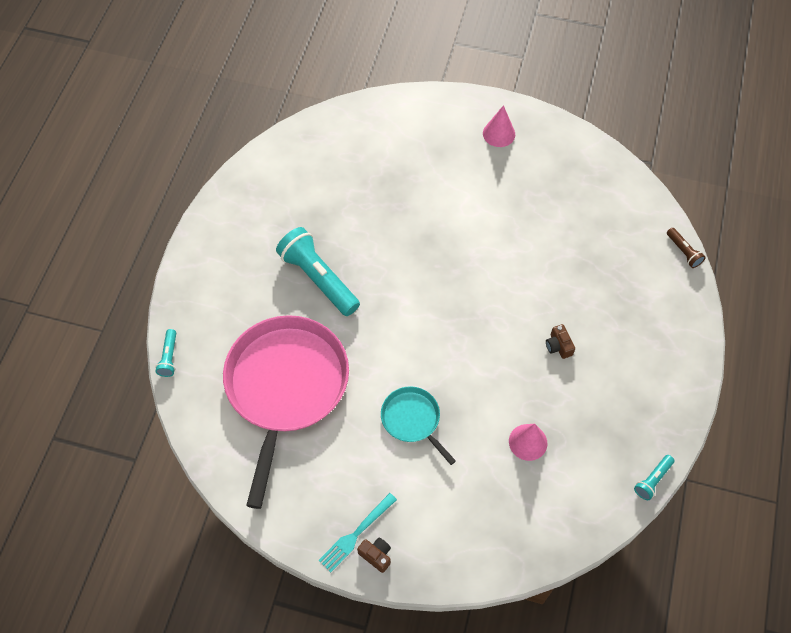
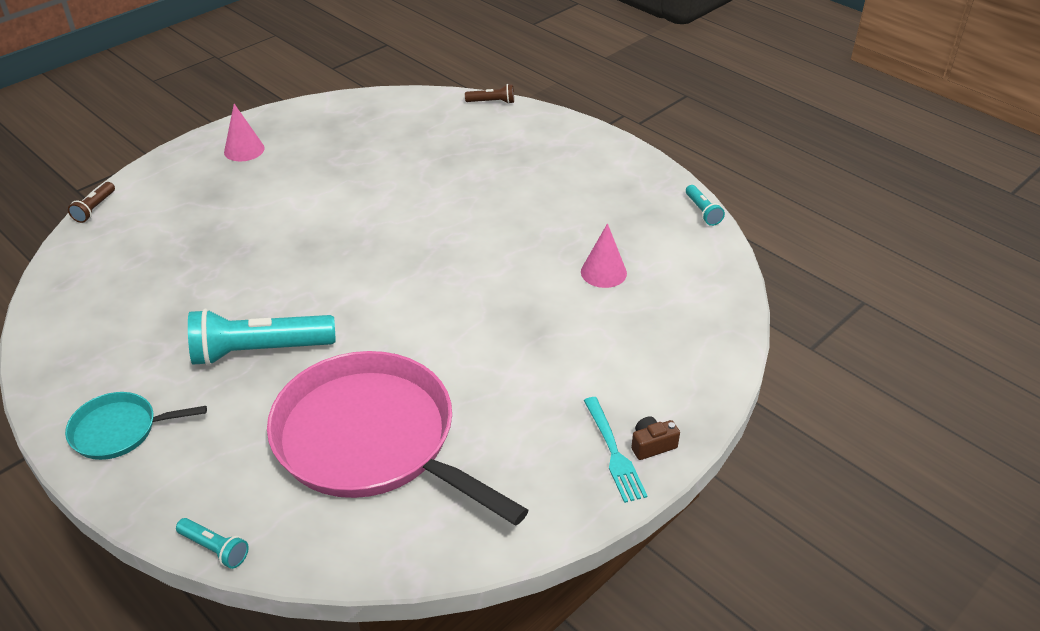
camera: 60 degrees left, 20 degrees down
turquoise pan [381,386,456,465] -> turquoise pan moved to [65,392,207,460]
brown camera [546,324,575,359] -> none
none -> brown flashlight [68,182,115,223]

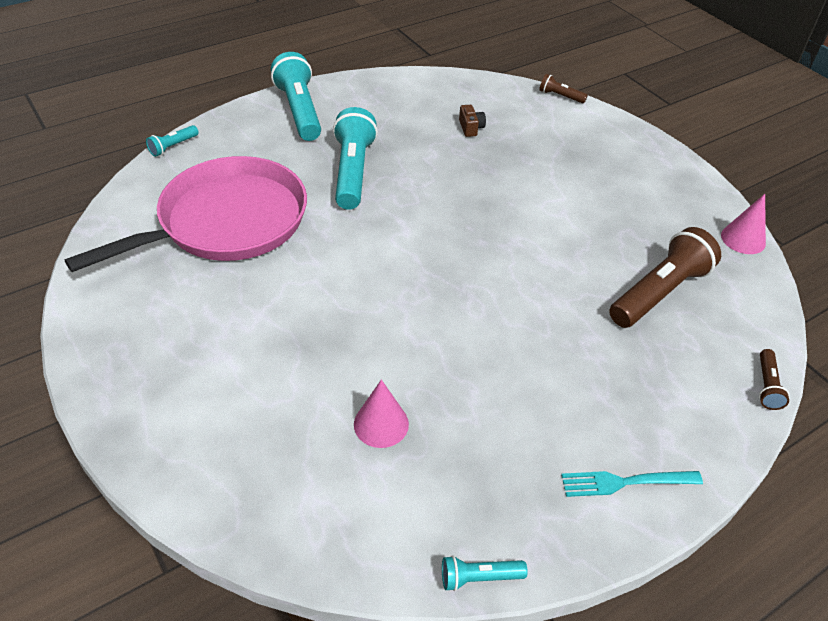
camera: 100 degrees right, 5 degrees up
turquoise pan [65,392,207,460] -> turquoise flashlight [271,52,321,141]
pink cone [224,104,265,162] -> pink cone moved to [721,194,766,254]
turquoise fork [584,397,647,503] -> turquoise fork moved to [561,471,703,497]
brown camera [631,416,680,460] -> brown camera moved to [459,105,486,137]
none -> brown flashlight [609,227,721,328]

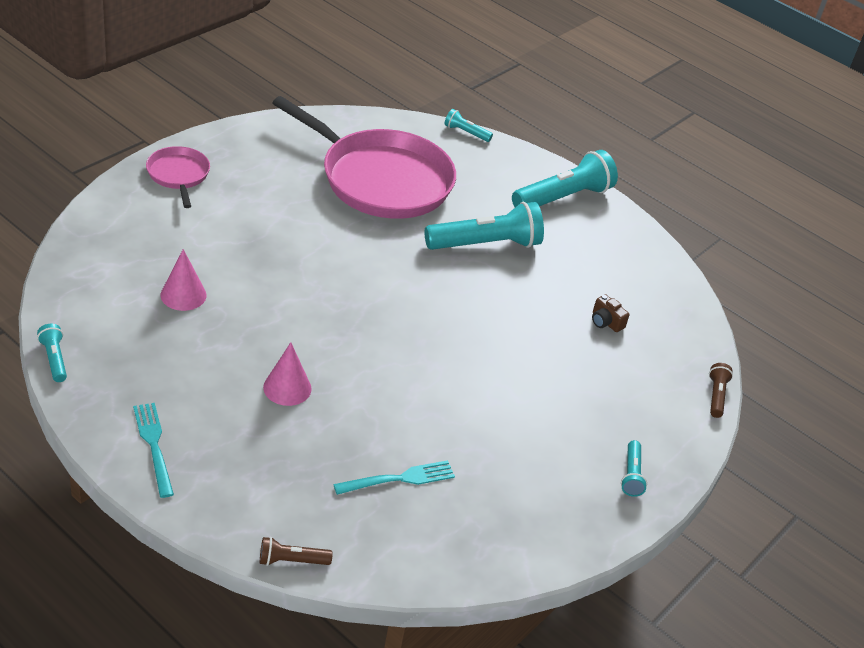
camera: 70 degrees right, 5 degrees down
brown camera [459,105,486,137] -> brown camera turned 75 degrees clockwise [592,294,630,332]
brown flashlight [609,227,721,328] -> turquoise fork [333,460,455,495]
pink cone [721,194,766,254] -> pink cone moved to [263,342,312,406]
none -> pink pan [146,146,210,208]
none -> turquoise flashlight [621,440,647,497]

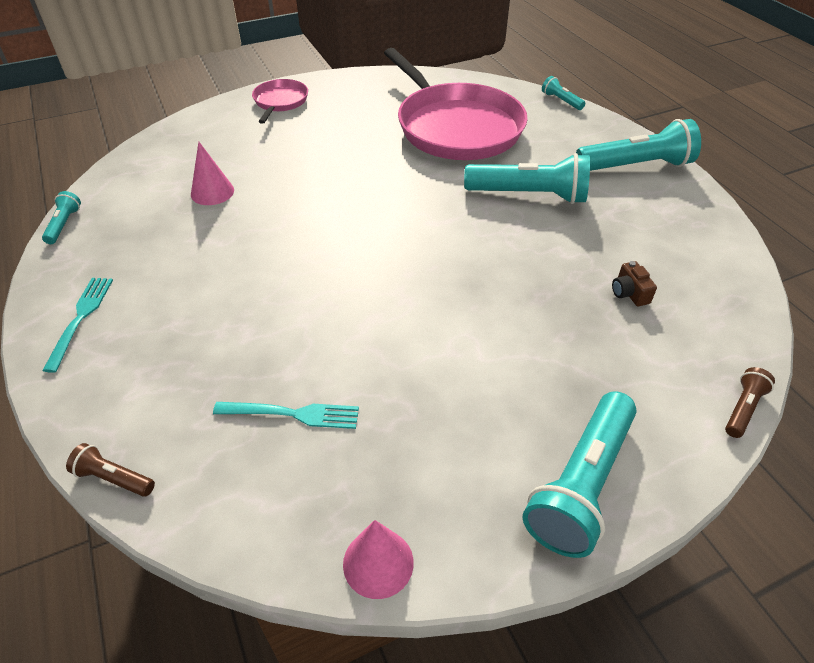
camera: 30 degrees right, 5 degrees up
pink cone [263,342,312,406] -> pink cone moved to [343,520,414,599]
turquoise flashlight [621,440,647,497] -> turquoise flashlight [522,391,637,558], size x2.13

